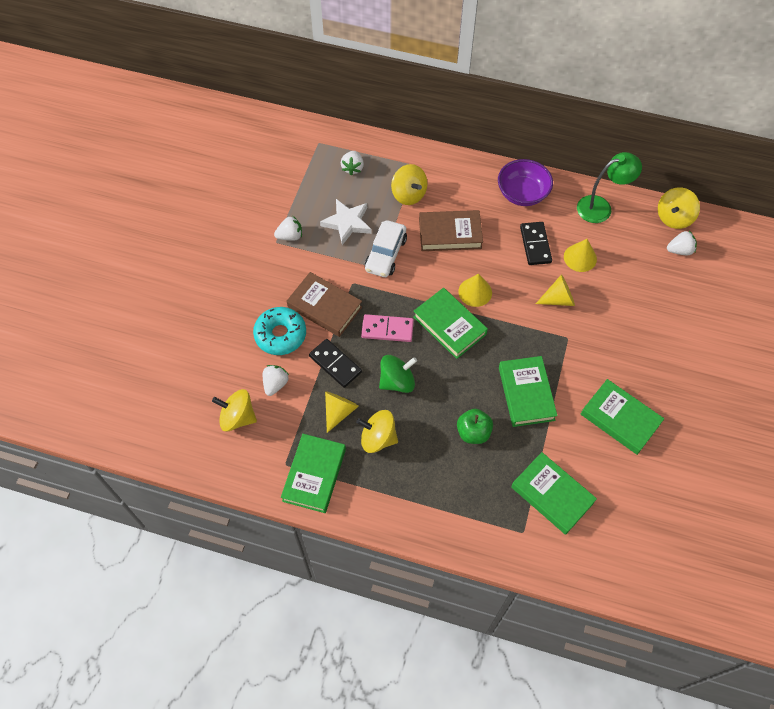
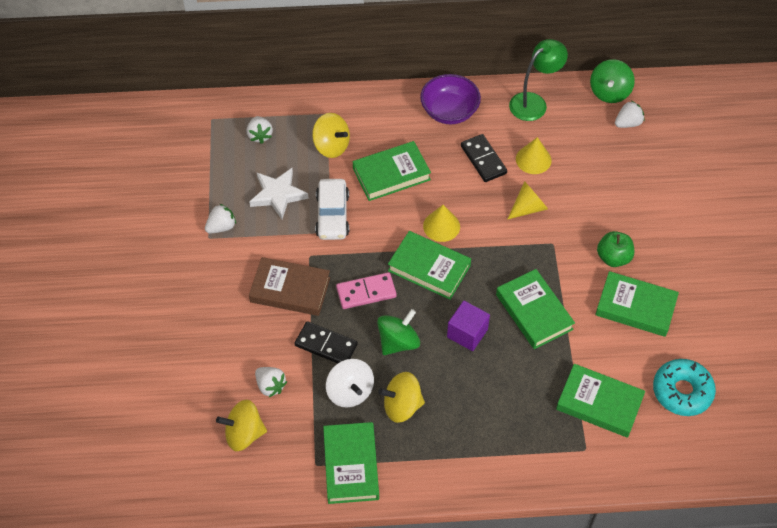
camera: 20 degrees left, 5 degrees down
turquoise donut [253,307,306,355] -> turquoise donut moved to [653,359,716,416]
white strawberry [263,365,289,396] -> white strawberry turned 135 degrees clockwise [255,367,287,397]
yellow cone [325,391,359,433] -> white spinning top [326,359,374,408]
brown book [419,210,483,251] -> green book [353,141,431,201]
green apple [457,409,493,444] -> green apple moved to [597,231,634,267]
yellow spinning top [658,187,700,229] -> green spinning top [590,59,635,103]
none -> purple cube [447,301,490,351]

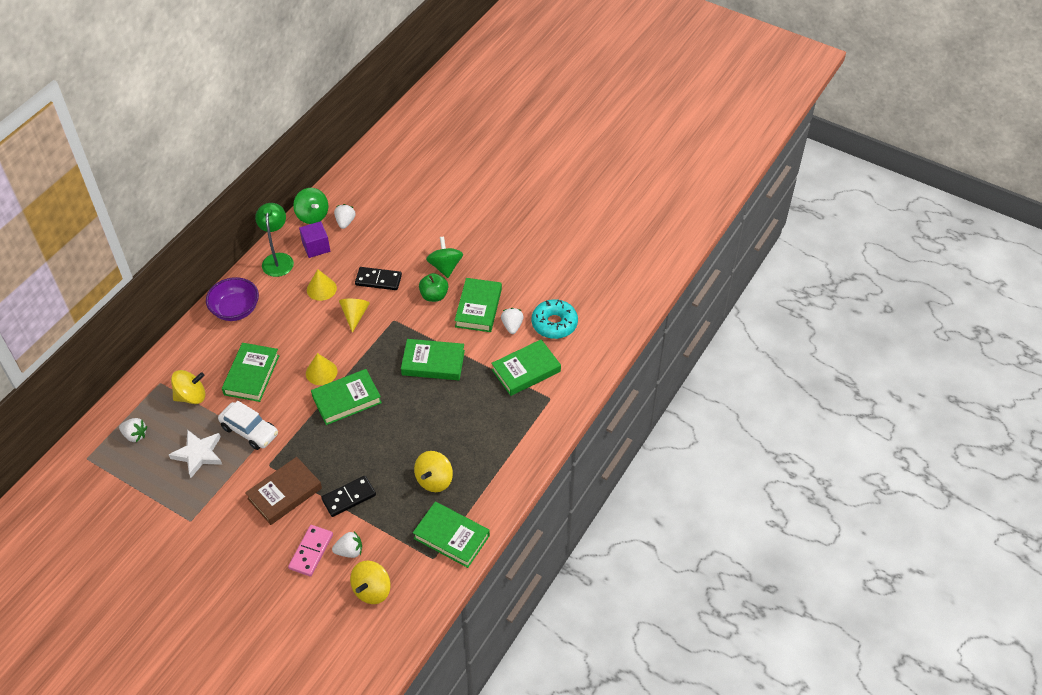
camera: 55 degrees left, 5 degrees down
white strawberry [205,204,236,233] -> white strawberry moved to [501,308,524,334]
white spinning top [326,359,374,408] -> none
pink domino [336,272,397,309] -> pink domino moved to [288,525,333,577]
green spinning top [377,309,420,355] -> green spinning top moved to [426,236,463,278]
purple cube [447,301,490,351] -> purple cube moved to [299,221,330,258]
black domino [461,134,507,182] -> black domino moved to [355,267,402,290]
green book [595,271,679,337] -> green book turned 45 degrees counterclockwise [455,278,502,332]

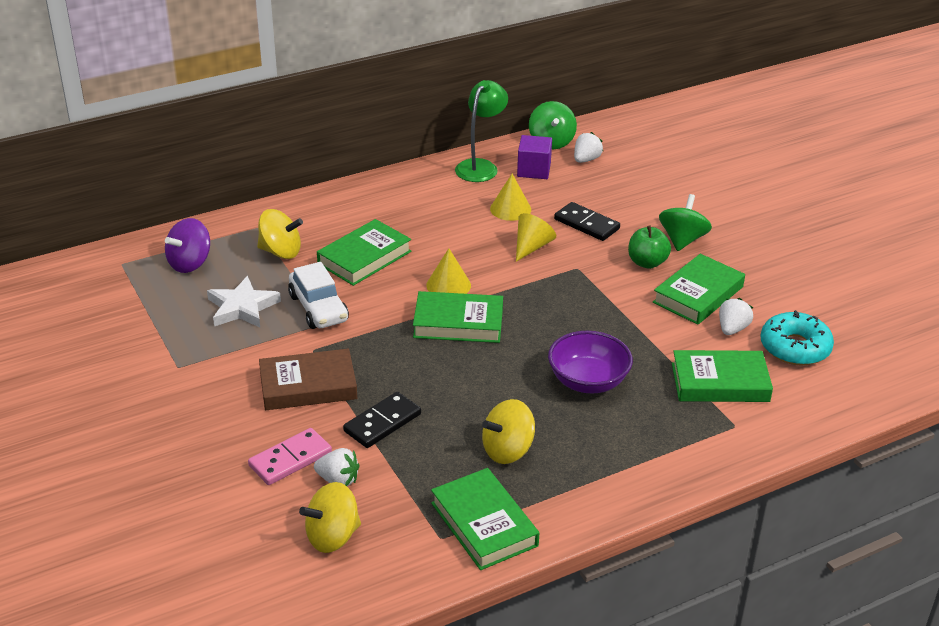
camera: 30 degrees right, 15 degrees down
white strawberry [119,418,147,442] -> purple spinning top [165,218,210,273]
purple bowl [206,277,259,321] -> purple bowl moved to [548,331,633,393]
black domino [321,476,376,517] -> black domino turned 45 degrees counterclockwise [343,392,421,448]
green book [401,339,465,380] -> none

